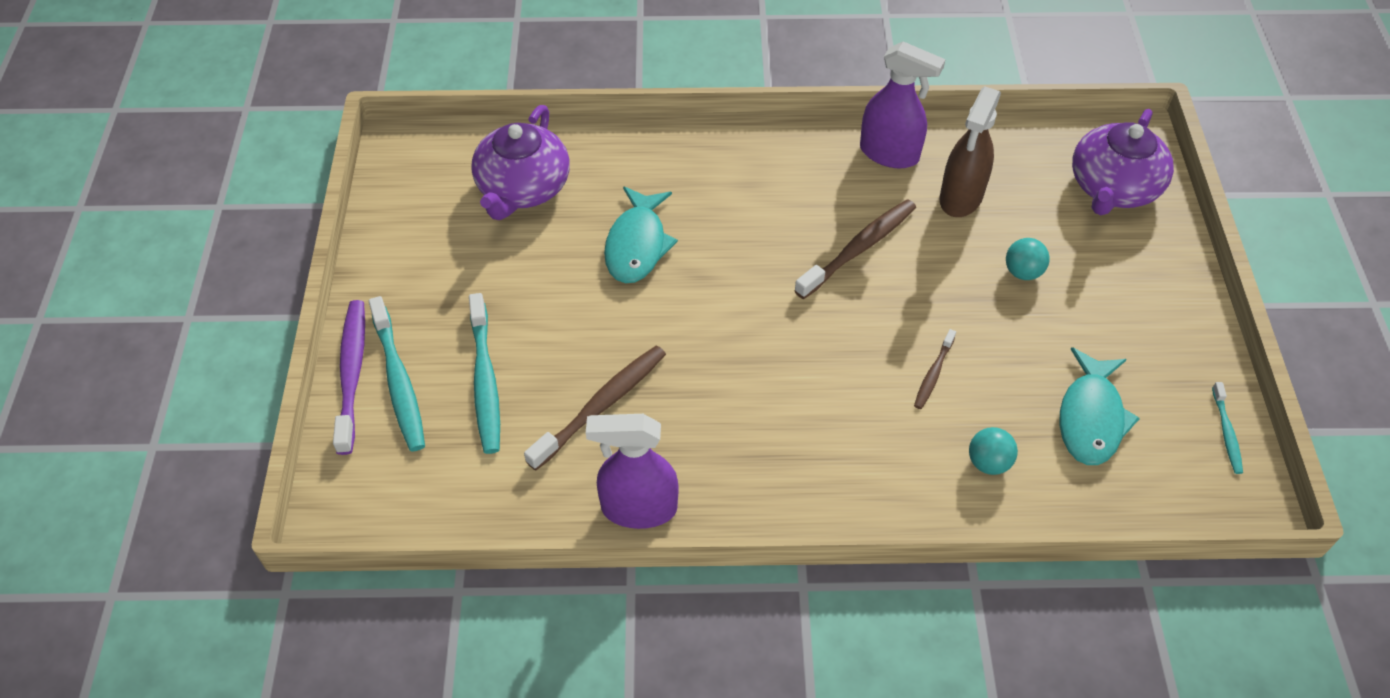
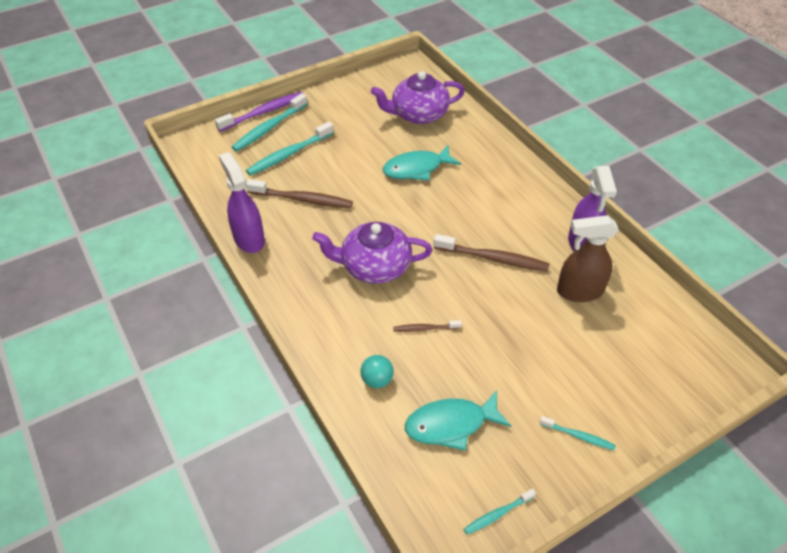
camera: 60 degrees right, 5 degrees down
turquoise ball [1006,238,1050,280] -> none
purple teapot [1072,109,1174,215] -> purple teapot moved to [312,222,433,284]
none -> turquoise toothbrush [540,416,616,450]

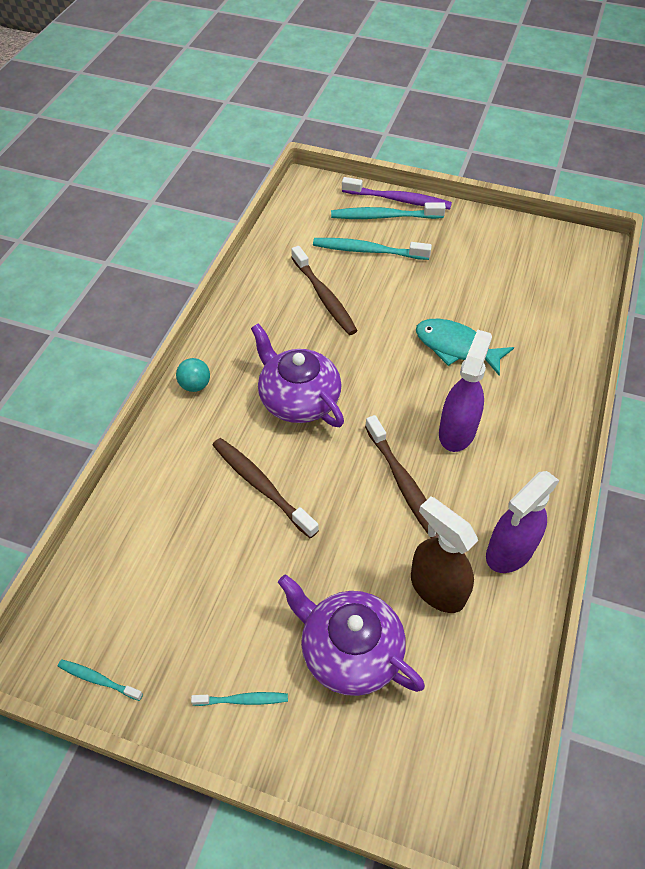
camera: 50 degrees right, 5 degrees up
purple spray bottle [219,152,265,253] -> purple spray bottle moved to [439,330,492,452]
turquoise ball [361,355,394,388] -> turquoise ball moved to [176,358,210,392]
purple teapot [371,71,465,124] -> purple teapot moved to [278,574,425,696]
brown toothbrush [393,320,462,332] -> brown toothbrush [213,438,319,539], size x1.85
turquoise fish [405,391,511,451] -> none
turquoise toothbrush [540,416,616,450] -> turquoise toothbrush turned 75 degrees counterclockwise [191,692,288,706]

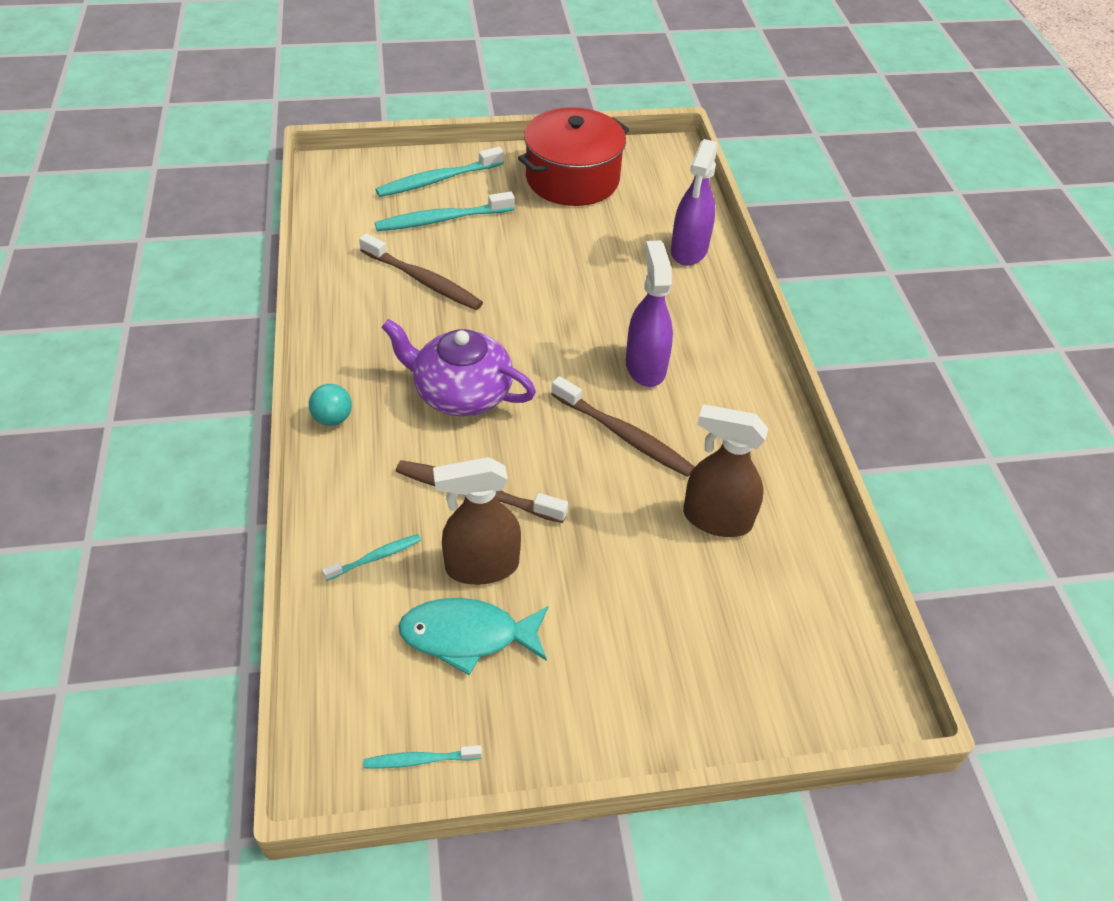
camera: 30 degrees left, 5 degrees down
turquoise toothbrush [191,692,288,706] -> turquoise toothbrush moved to [322,534,421,581]
purple teapot [278,574,425,696] -> none
purple toothbrush [342,177,452,209] -> none
turquoise fish [416,319,514,375] -> turquoise fish moved to [398,598,548,675]
purple spray bottle [486,471,560,573] -> purple spray bottle moved to [671,139,718,266]
none -> brown spray bottle [433,457,521,585]
none -> red pot [518,107,629,206]

